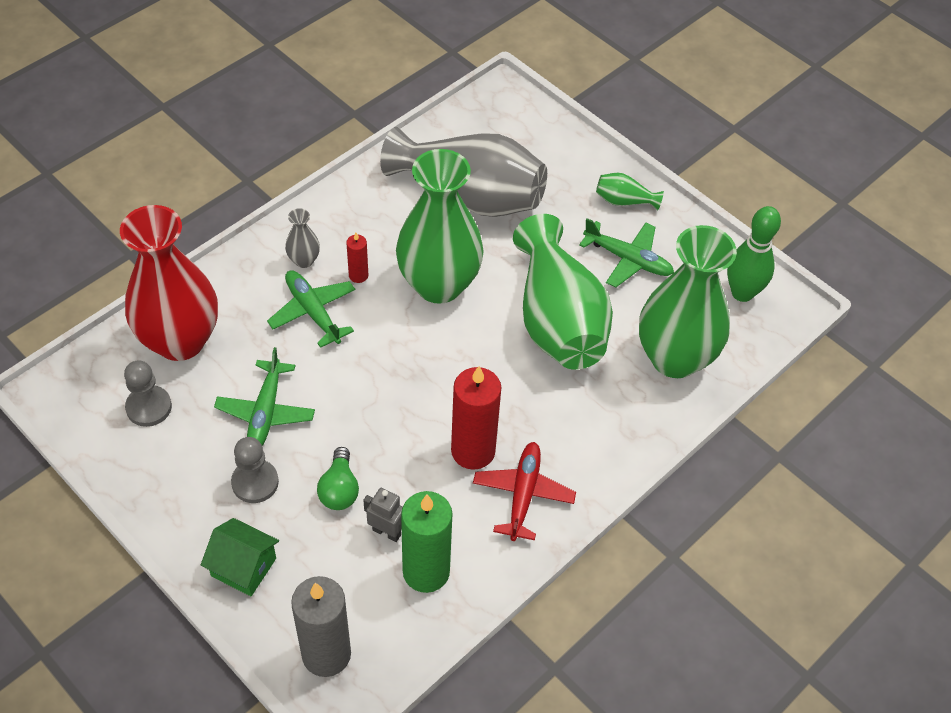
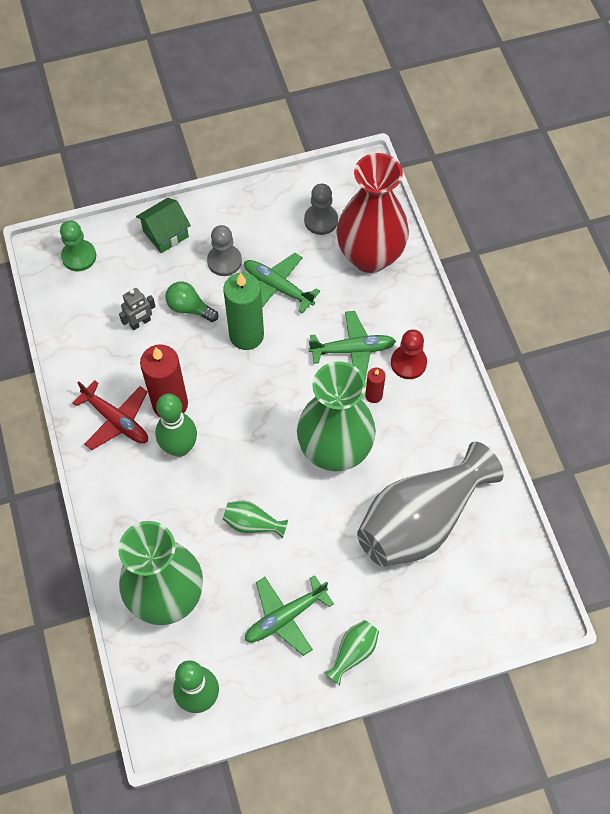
camera: 120 degrees right, 10 degrees up
grey vase [285,208,320,268] -> red pawn [391,329,427,379]
grey candle [291,576,351,677] -> green pawn [60,220,96,271]
green candle [401,491,453,593] -> green candle moved to [223,272,264,350]
green vase [513,214,613,370] -> green vase [223,501,288,539], size x0.40
none -> green bowling pin [155,394,197,457]

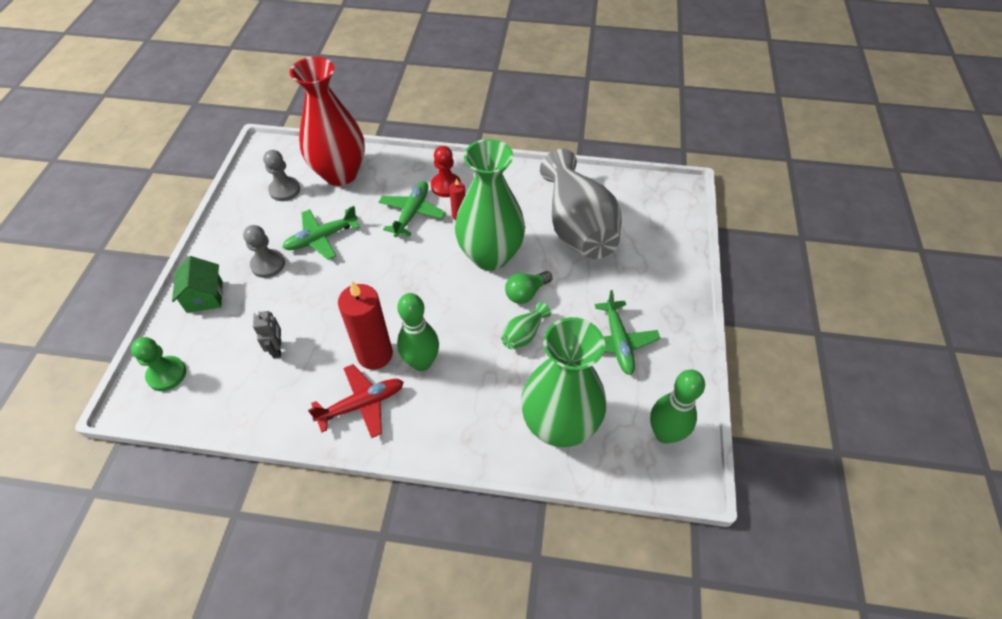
camera: 65 degrees left, 10 degrees down
green light bulb [165,281,218,322] -> green light bulb moved to [505,271,553,304]
green candle [223,272,264,350] -> none
green vase [323,620,379,685] -> none

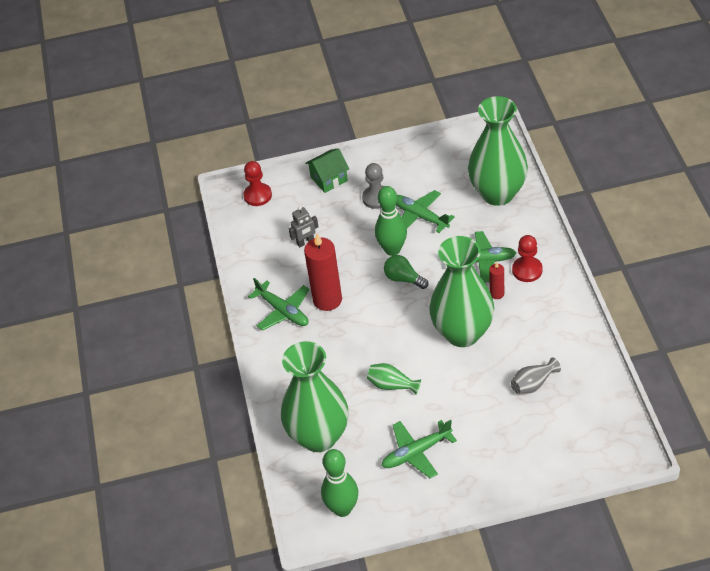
camera: 75 degrees right, 5 degrees down
green pawn [131,337,186,391] -> red pawn [243,161,272,206]
grey pawn [263,150,300,201] -> none
red vase [290,57,365,186] -> green vase [468,96,528,206]
red plane [308,364,404,438] -> green plane [248,278,310,331]
green bowling pin [397,293,439,371] -> green bowling pin moved to [375,186,407,256]
green light bulb [505,271,553,304] -> green light bulb moved to [384,255,429,289]
grey vase [540,149,621,259] -> grey vase [511,357,561,394], size x0.40

